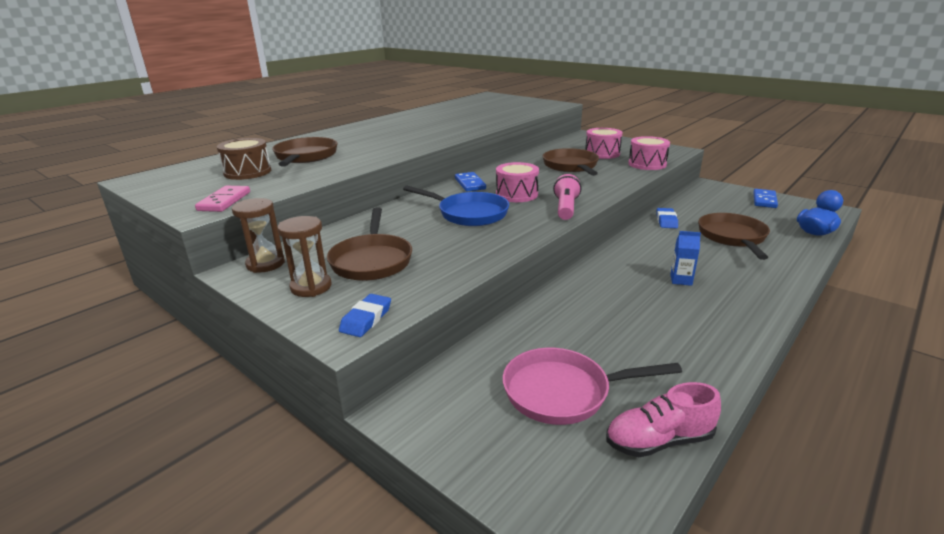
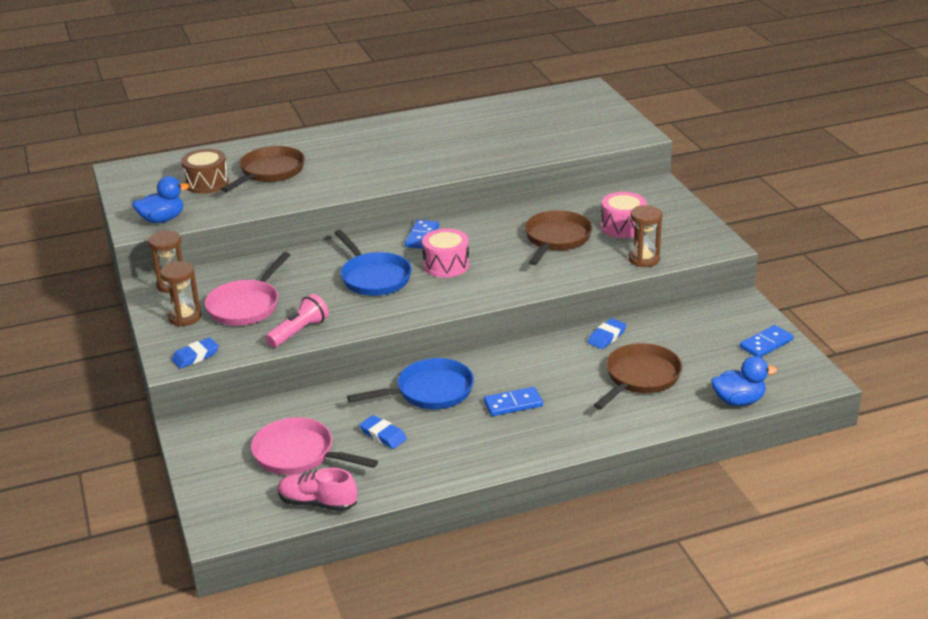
camera: 30 degrees right, 5 degrees up
pink domino [195,186,250,212] -> blue duck [132,176,190,223]
brown pan [327,207,412,281] -> pink pan [205,252,290,326]
pink flashlight [553,174,581,220] -> pink flashlight moved to [265,294,329,348]
pink drum [628,136,670,170] -> brown hourglass [629,205,663,267]
blue carton [670,231,701,286] -> blue domino [484,387,543,416]
none -> blue pan [347,358,474,409]
none -> blue eraser [360,415,407,449]

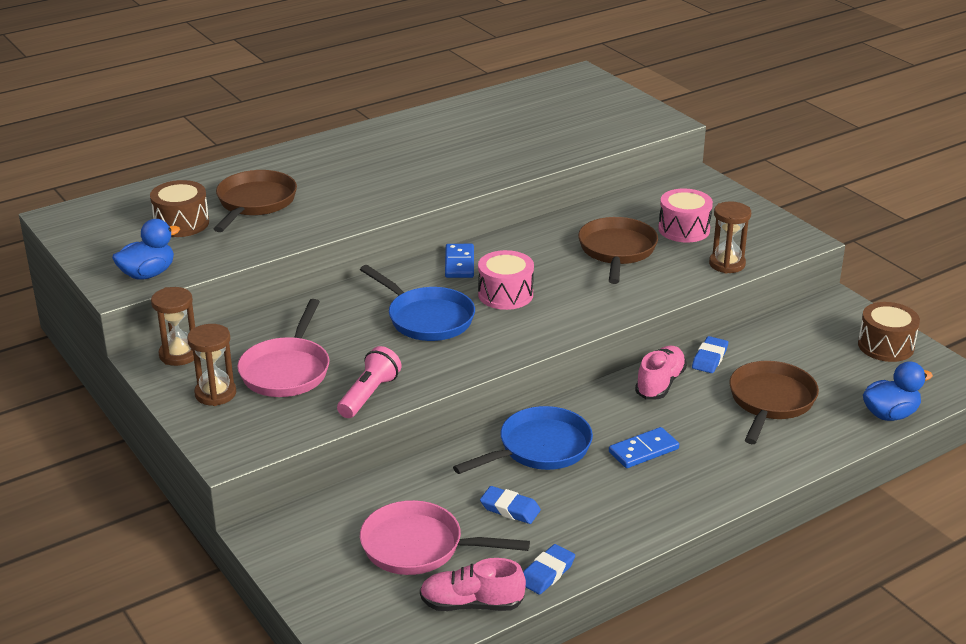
camera: 15 degrees left, 0 degrees up
blue eraser [171,338,219,369] -> blue eraser moved to [523,544,575,595]
blue domino [740,325,793,357] -> brown drum [858,302,920,362]
none -> pink shoe [635,346,687,399]

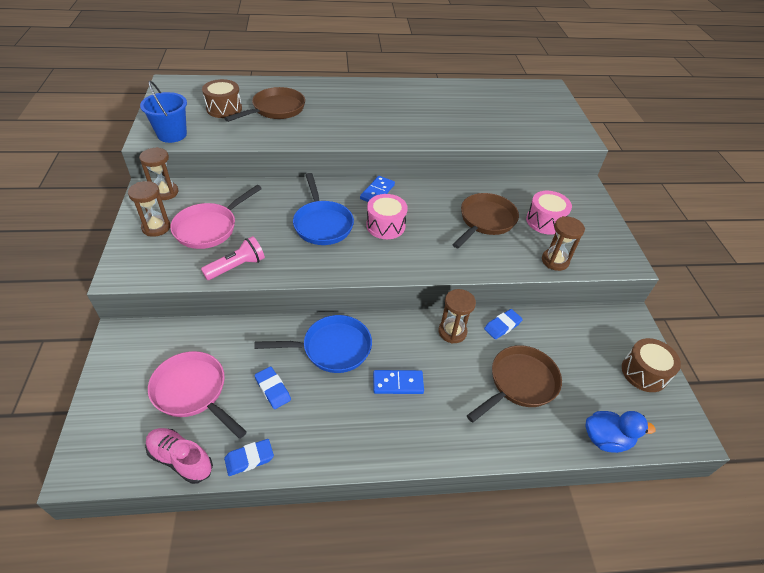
camera: 25 degrees right, 15 degrees up
blue duck [112,219,180,280] -> blue bucket [140,81,187,143]
pink shoe [635,346,687,399] -> brown hourglass [438,289,476,344]

